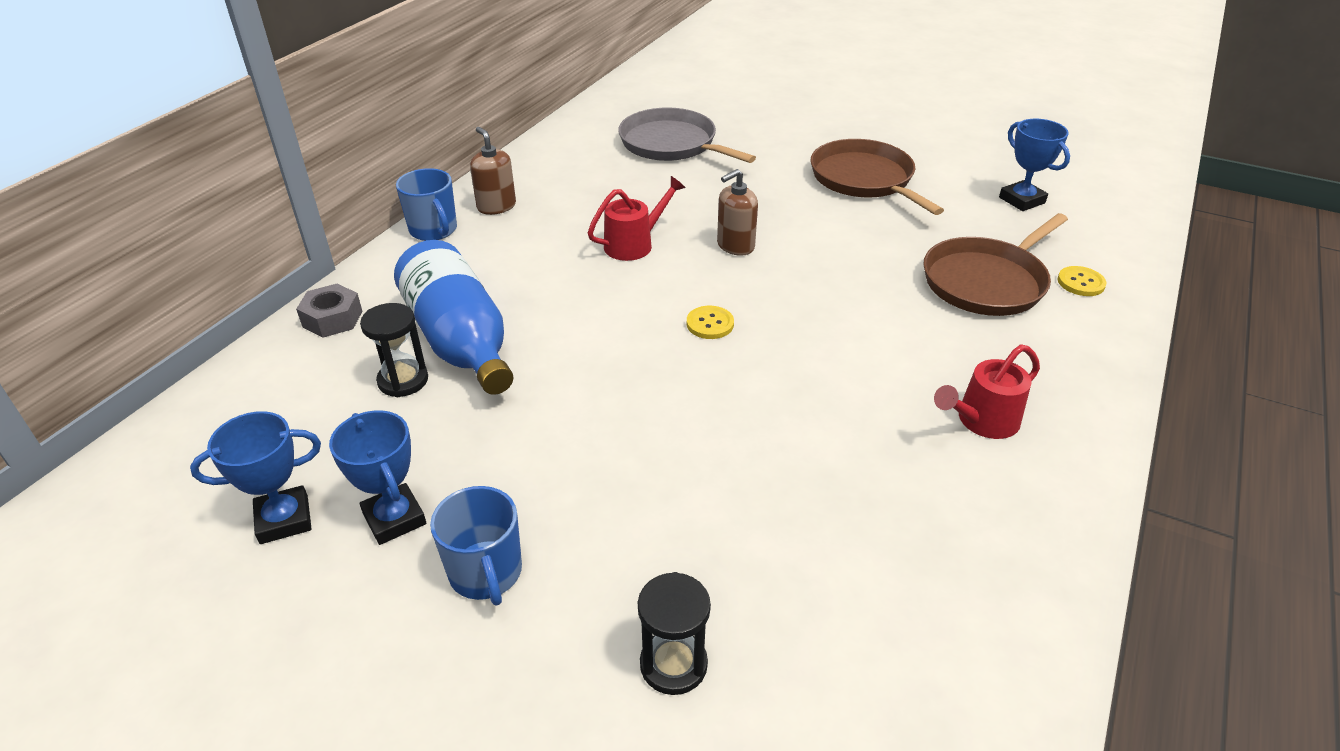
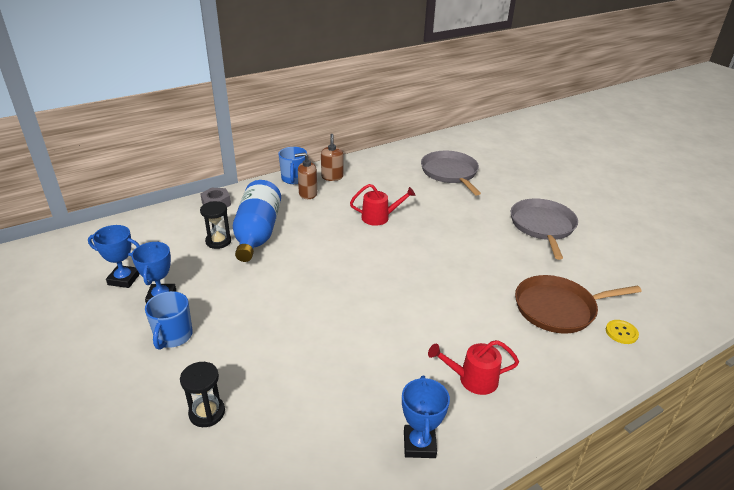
camera: 30 degrees right, 5 degrees down
yellow button [687,306,734,339] -> none
brown soap dispenser [717,169,758,256] -> brown soap dispenser moved to [295,153,317,199]
brown pan [811,139,944,215] -> grey pan [511,198,578,260]
blue trophy [999,119,1070,211] -> blue trophy moved to [402,376,450,458]

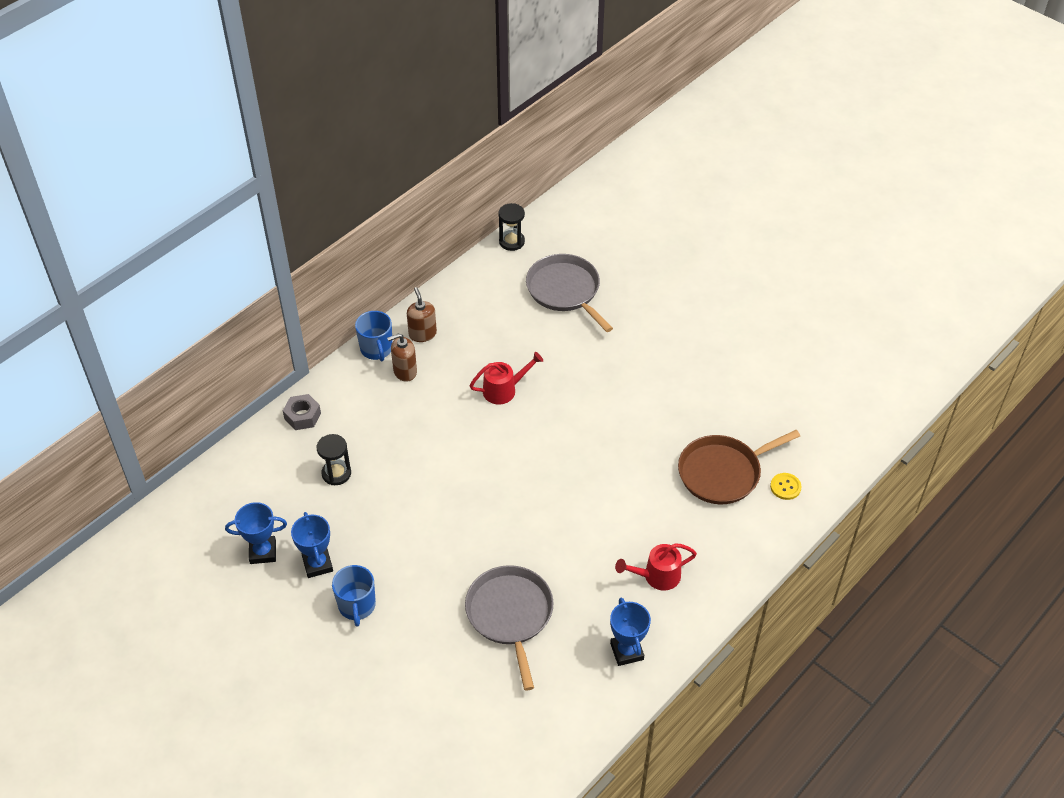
camera: 15 degrees left, 15 degrees up
black hourglass [180,362,225,427] -> black hourglass moved to [498,203,525,251]
blue bottle [233,180,281,262] -> none
grey pan [511,198,578,260] -> grey pan moved to [465,565,553,691]

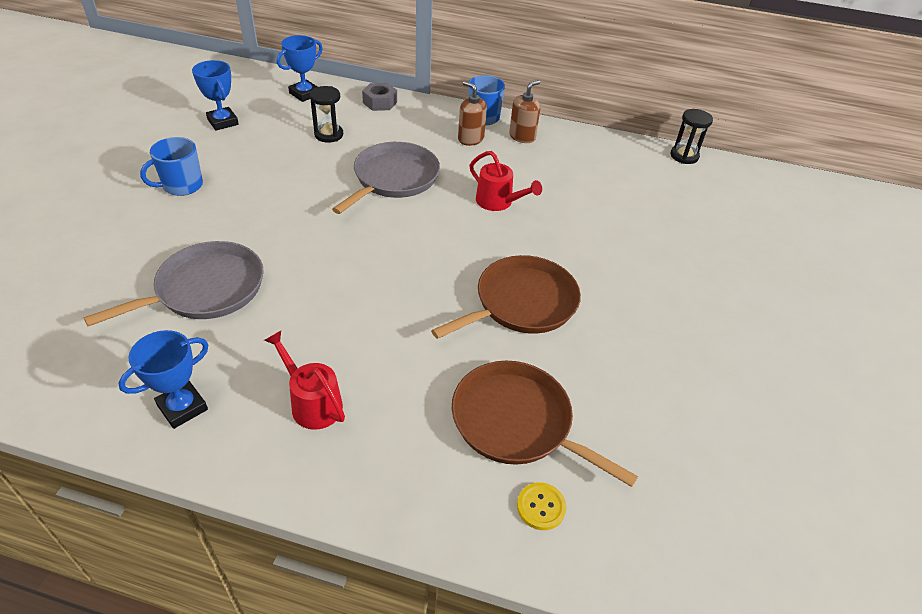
camera: 60 degrees right, 5 degrees down
blue trophy [291,512,333,578] -> blue trophy moved to [277,35,323,102]
grey pan [526,254,613,332] -> grey pan moved to [332,142,440,214]
none -> brown pan [431,255,581,339]

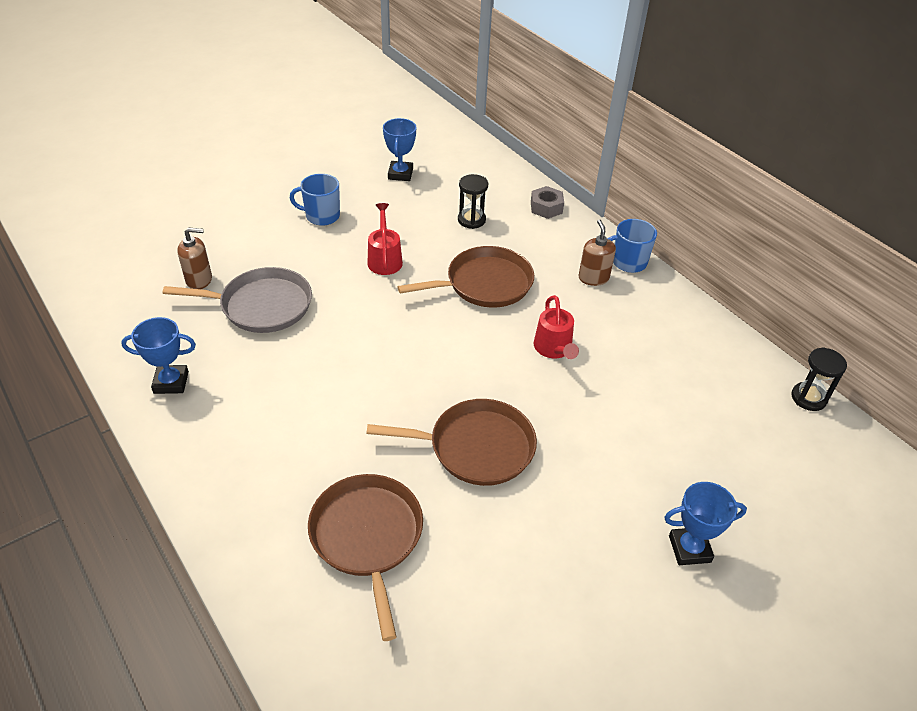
camera: 40 degrees right, 0 degrees up
red watering can [264,331,345,430] -> red watering can moved to [368,203,403,275]
blue trophy [277,35,323,102] -> blue trophy moved to [664,482,747,565]
grey pan [332,142,440,214] -> brown pan [398,246,534,308]
brown soap dispenser [509,80,540,143] -> brown soap dispenser moved to [177,227,212,289]
yellow button [517,482,566,530] -> none

